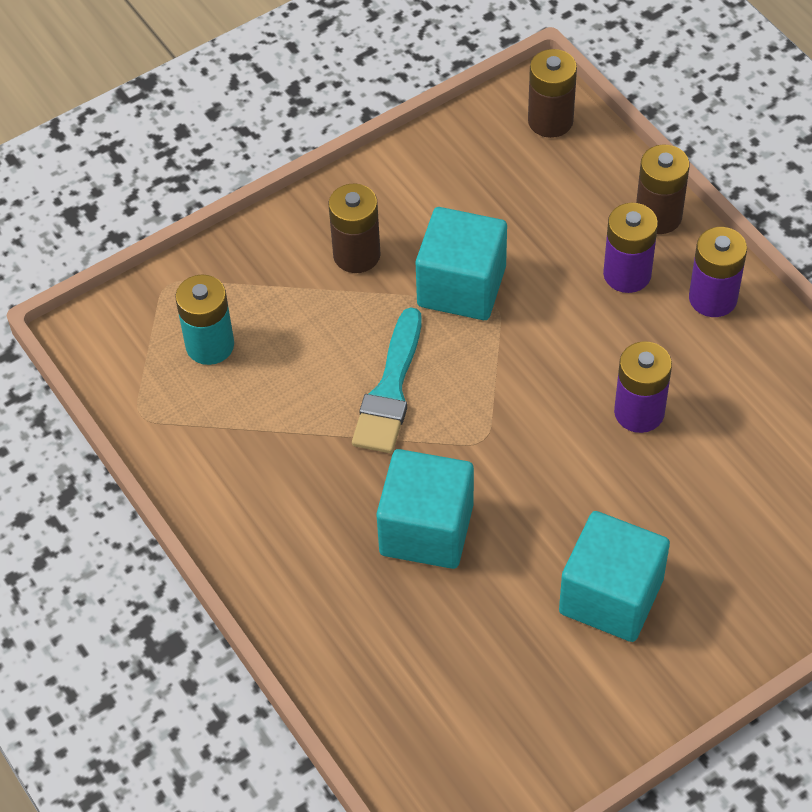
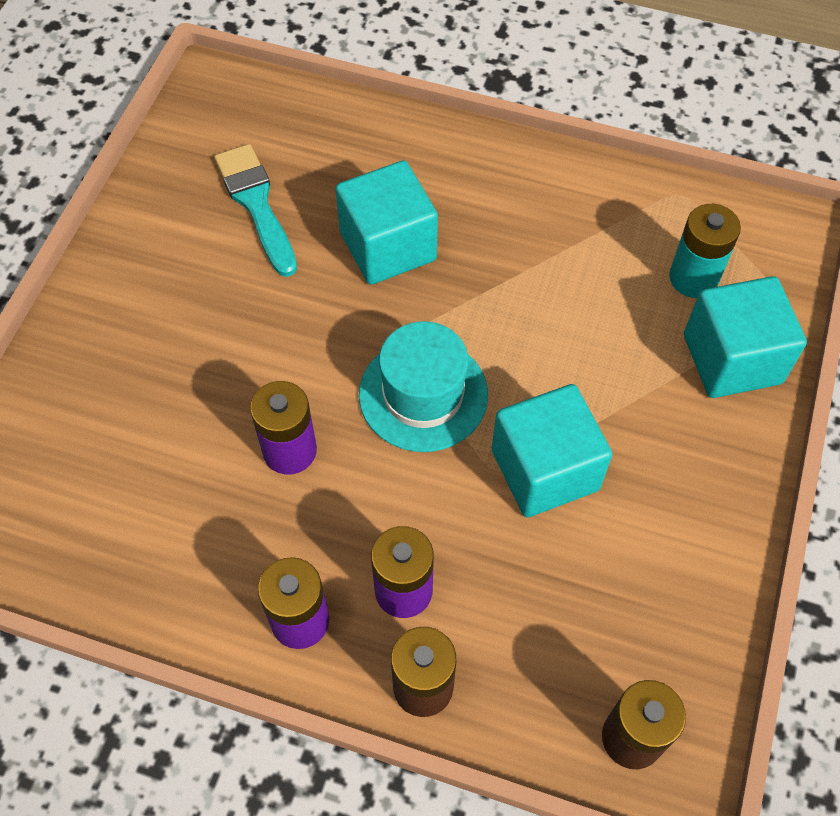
camera: 140 degrees right, 5 degrees up
brown battery [329,184,381,273] -> none
turquoise brush [352,307,422,453] -> turquoise brush moved to [214,144,297,277]
turquoise cube [559,511,670,642] -> turquoise cube moved to [684,276,807,398]
none -> turquoise hat [359,321,488,452]

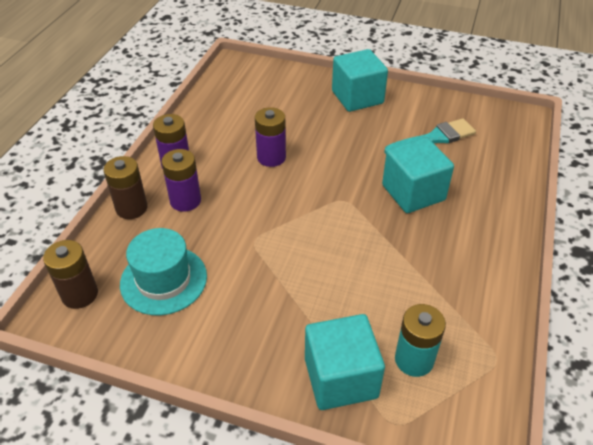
camera: 90 degrees right, 15 degrees down
turquoise hat [359,321,488,452] -> turquoise hat moved to [120,228,207,315]
turquoise cube [492,384,612,517] -> turquoise cube moved to [332,49,388,112]

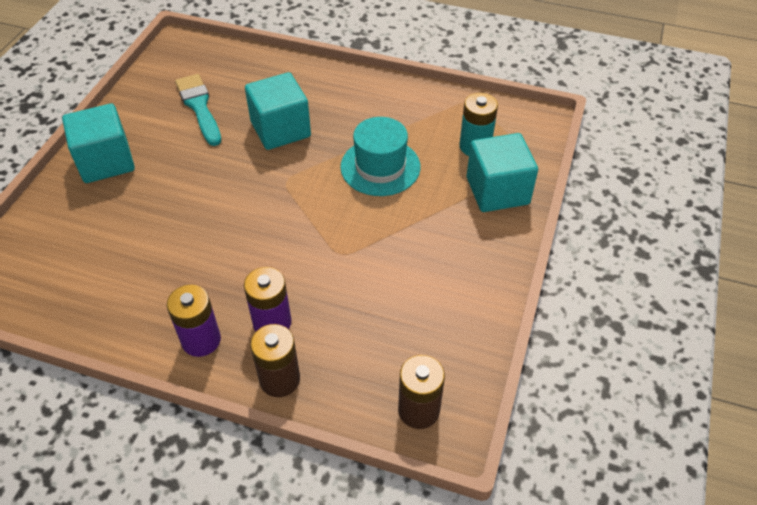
camera: 90 degrees left, 5 degrees up
turquoise hat [120,228,207,315] -> turquoise hat moved to [340,117,421,196]
purple battery [255,107,286,167] -> none

